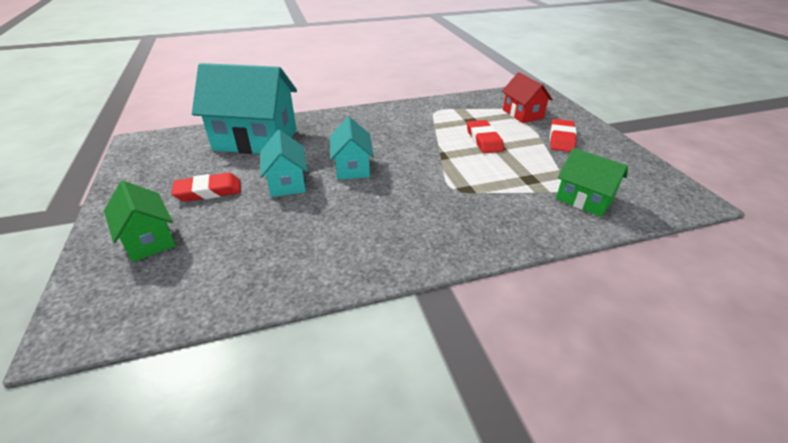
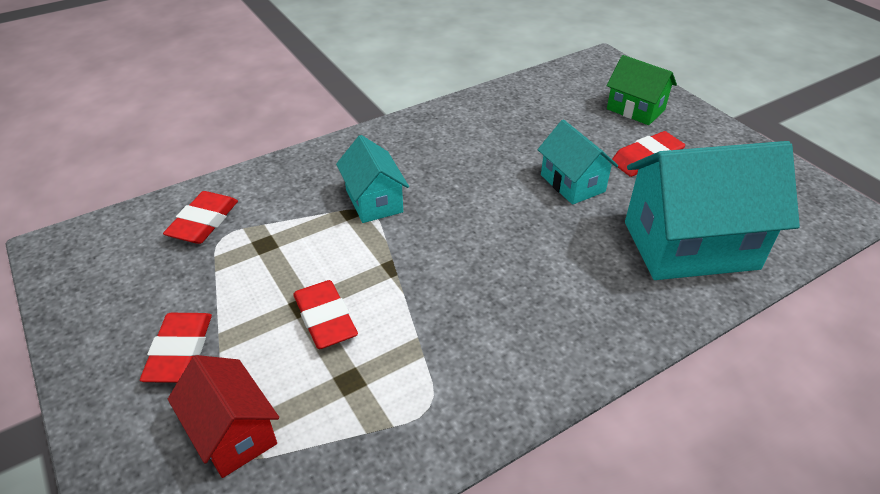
camera: 165 degrees right, 5 degrees up
turquoise house [330,117,374,180] -> turquoise house moved to [336,135,409,223]
green house [556,148,628,217] -> red eraser [163,191,238,244]

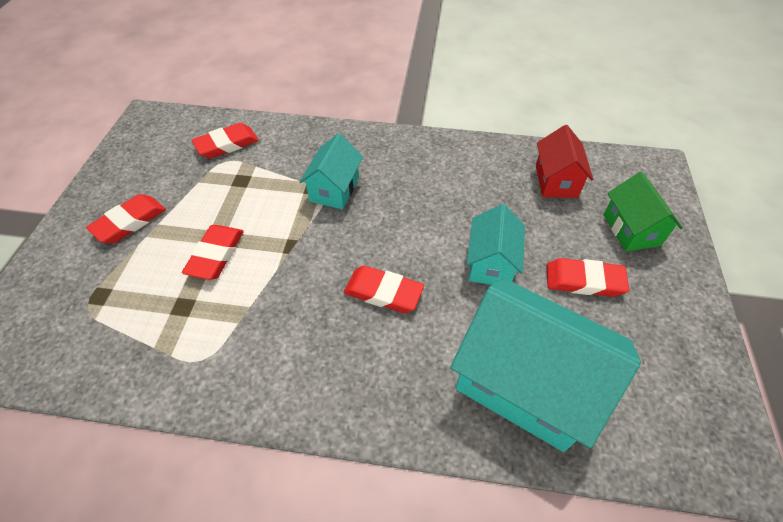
camera: 40 degrees right, 10 degrees up
red house [168,355,279,478] -> red house moved to [536,125,593,198]
none -> red eraser [344,266,424,313]

